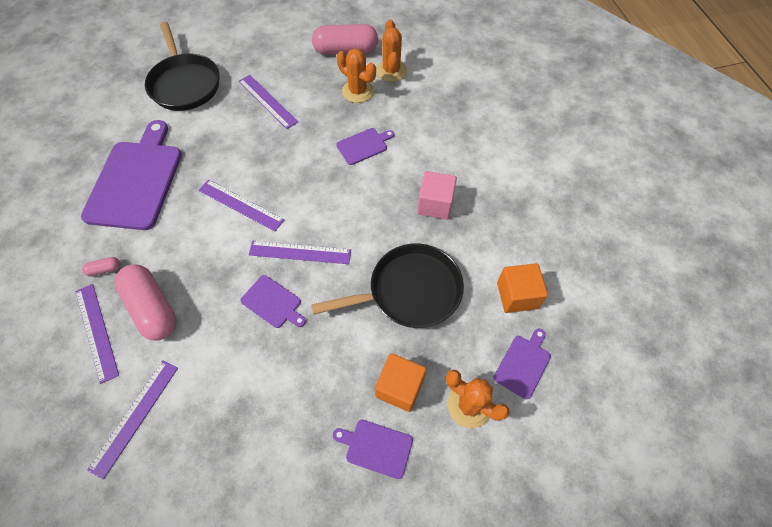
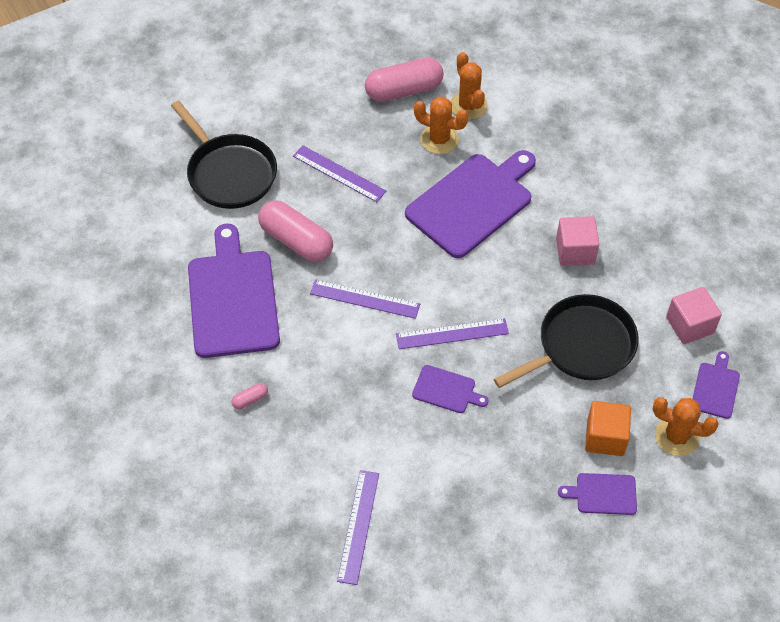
camera: 15 degrees left, 5 degrees down
purple ruler [75,284,119,384] -> none
pink capsule [115,265,177,341] -> pink capsule moved to [258,200,333,262]
purple cutting board [336,128,394,165] -> purple cutting board [405,150,536,258], size x2.17
orange cube [497,263,548,313] -> pink cube [666,287,722,344]

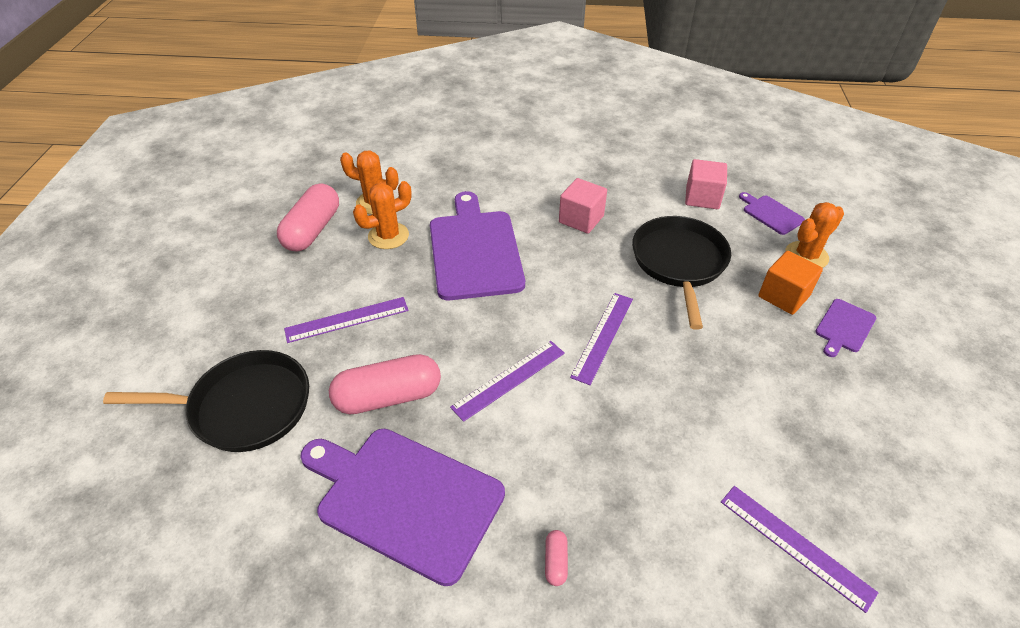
camera: 55 degrees left, 10 degrees down
purple cutting board [412,365,488,413] -> none

